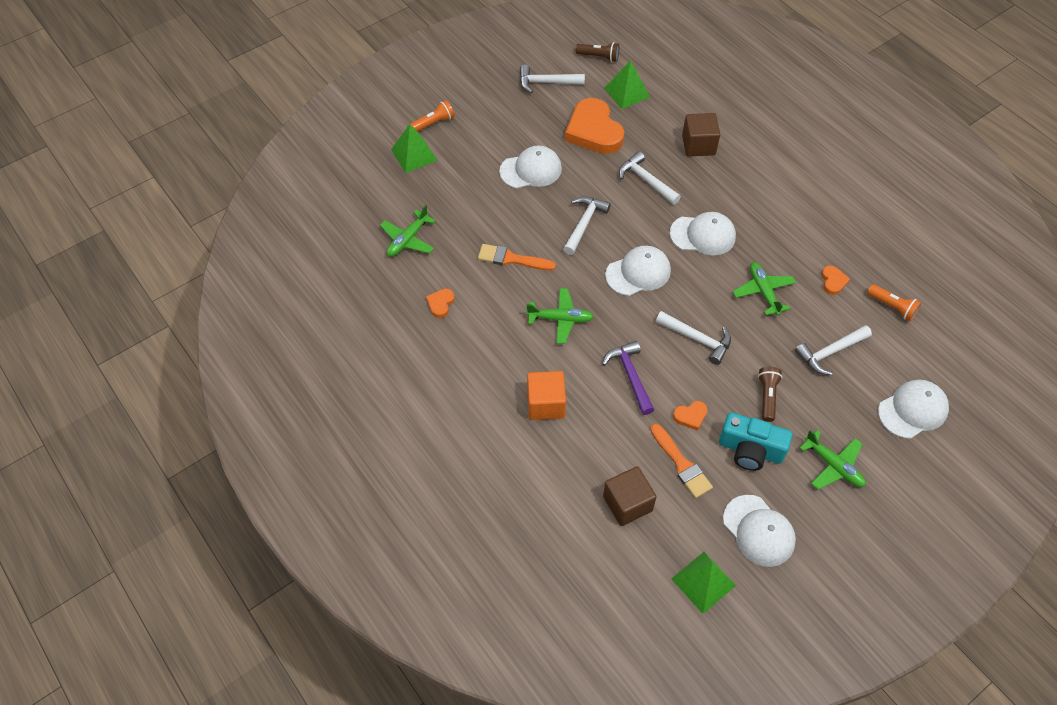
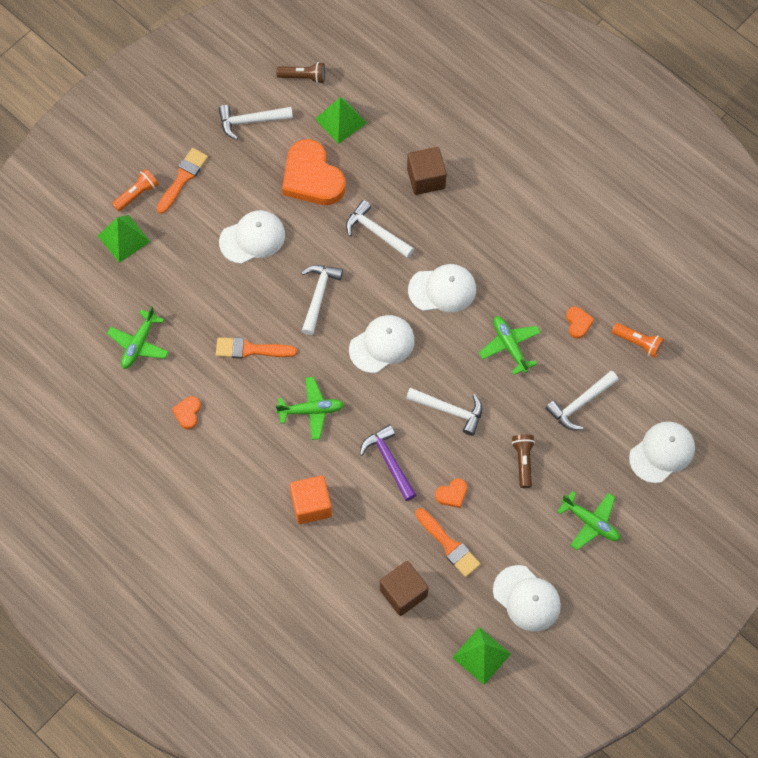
camera: 10 degrees left, 10 degrees up
turquoise camera [719,412,792,471] -> none
none -> orange brush [157,148,208,214]

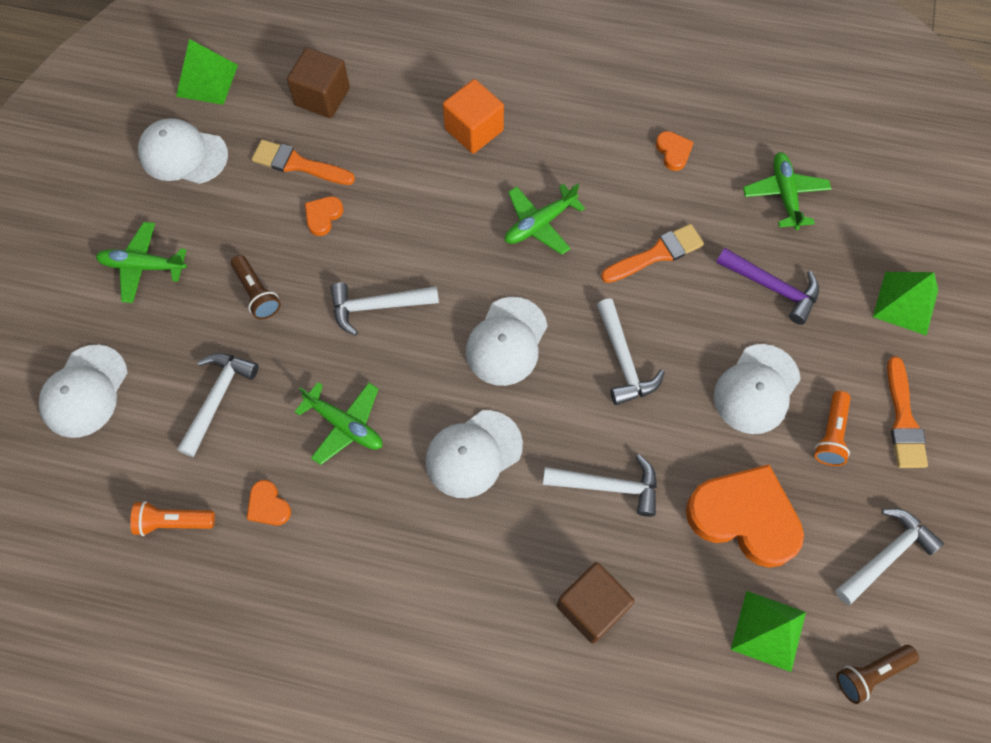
camera: 150 degrees right, 0 degrees up
orange flashlight [112,169,159,212] -> orange flashlight moved to [814,391,851,466]
purple hammer [360,425,416,501] -> purple hammer moved to [716,248,819,325]

